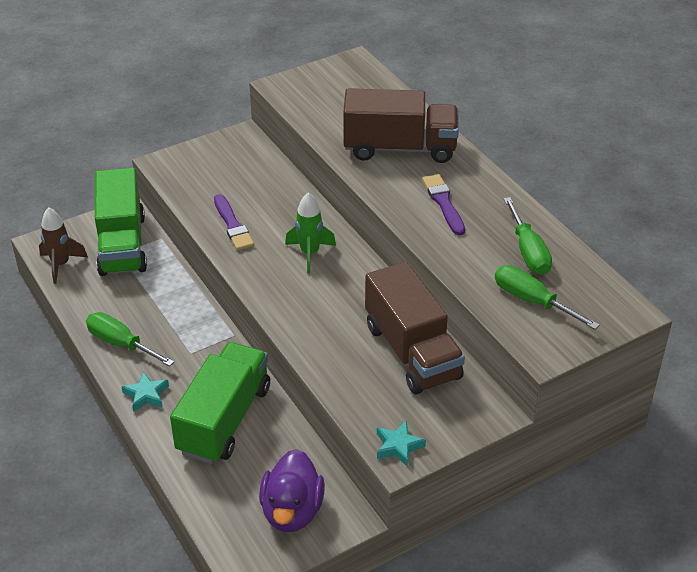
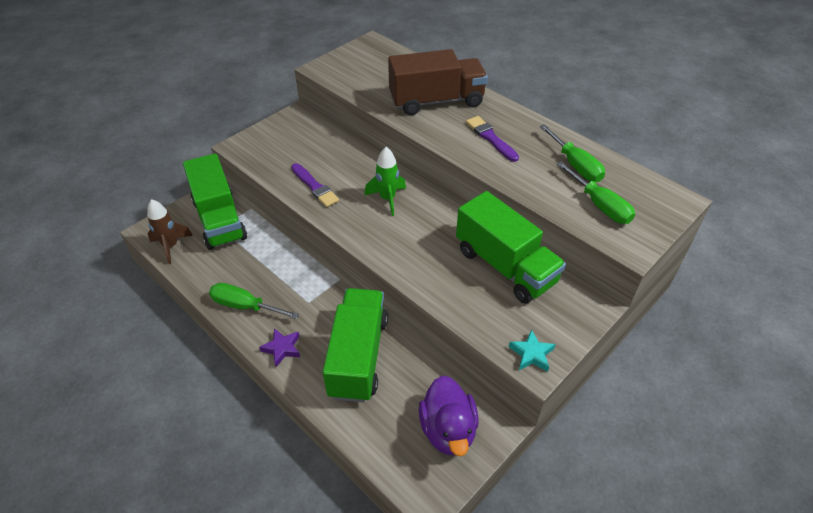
camera: 15 degrees left, 5 degrees up
turquoise star [122,371,169,411] -> purple star [259,328,300,367]
brown truck [365,261,465,394] -> green truck [456,191,566,304]
green screwdriver [495,265,599,329] -> green screwdriver turned 150 degrees counterclockwise [557,162,635,224]

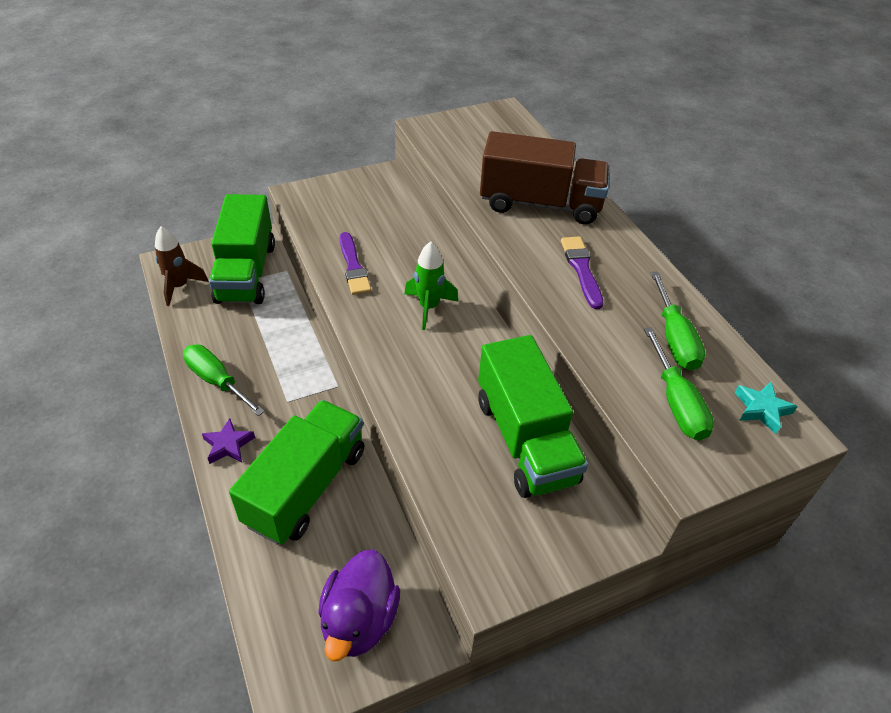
camera: 20 degrees right, 0 degrees up
turquoise star [509,329,556,372] -> turquoise star moved to [735,382,798,434]

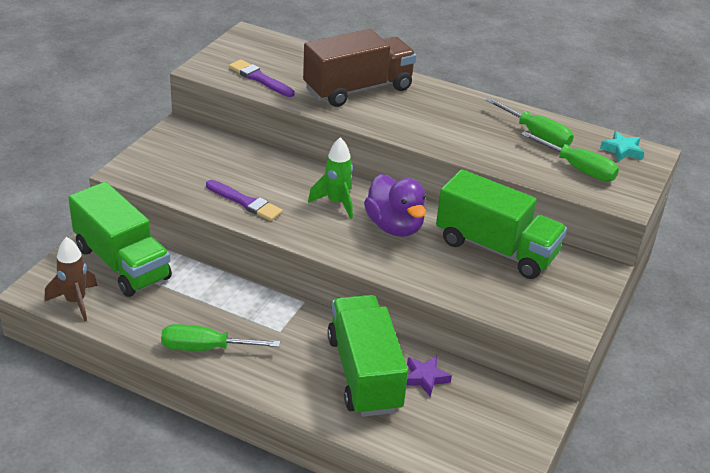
camera: 40 degrees left, 10 degrees down
purple star [202,418,255,464] -> purple star moved to [406,356,452,397]
purple duck [318,549,400,661] -> purple duck moved to [364,174,426,237]
purple brush [561,236,603,309] -> purple brush moved to [229,59,295,97]

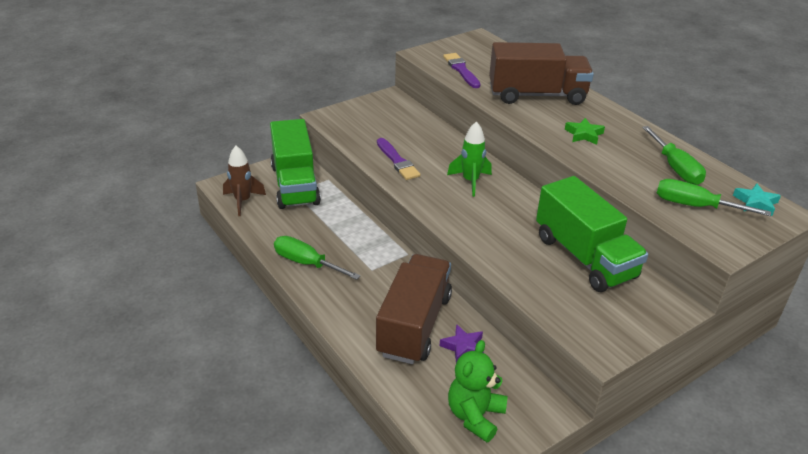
camera: 30 degrees right, 0 degrees up
green truck [327,295,408,417] -> brown truck [376,254,452,364]
purple duck [364,174,426,237] -> none
green screwdriver [521,131,619,182] -> green screwdriver turned 135 degrees clockwise [657,179,771,216]
none -> green teddy bear [448,340,507,442]
none -> green star [565,118,605,145]

